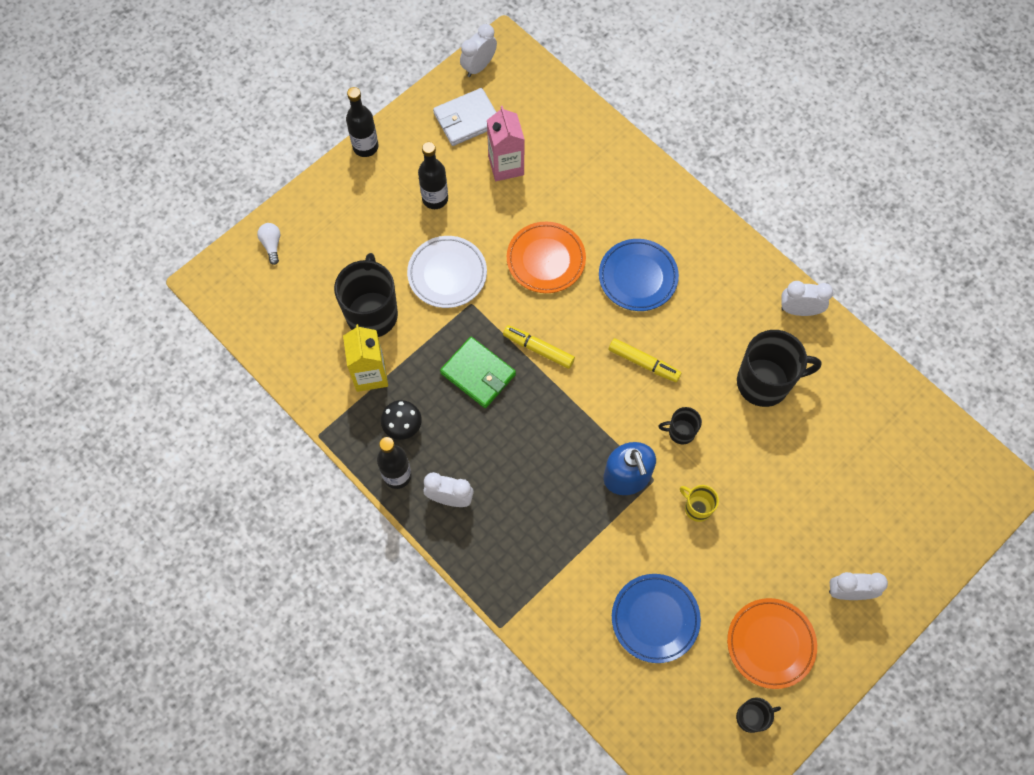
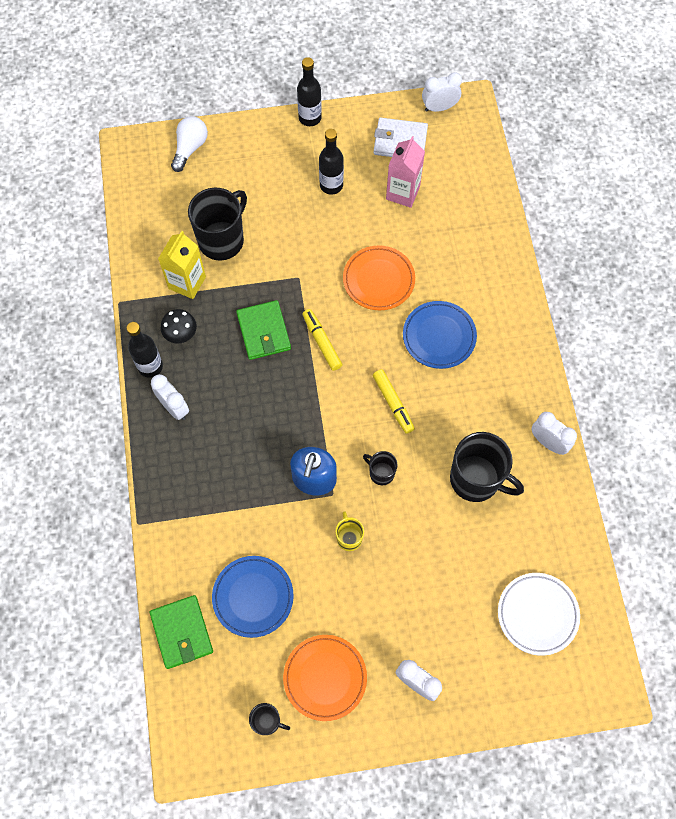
camera: 35 degrees right, 0 degrees up
white light bulb [257,223,280,265] -> white light bulb [171,116,208,172], size x1.57
white plate [407,236,487,308] -> white plate moved to [498,573,580,656]
none -> green wallet [150,595,213,669]

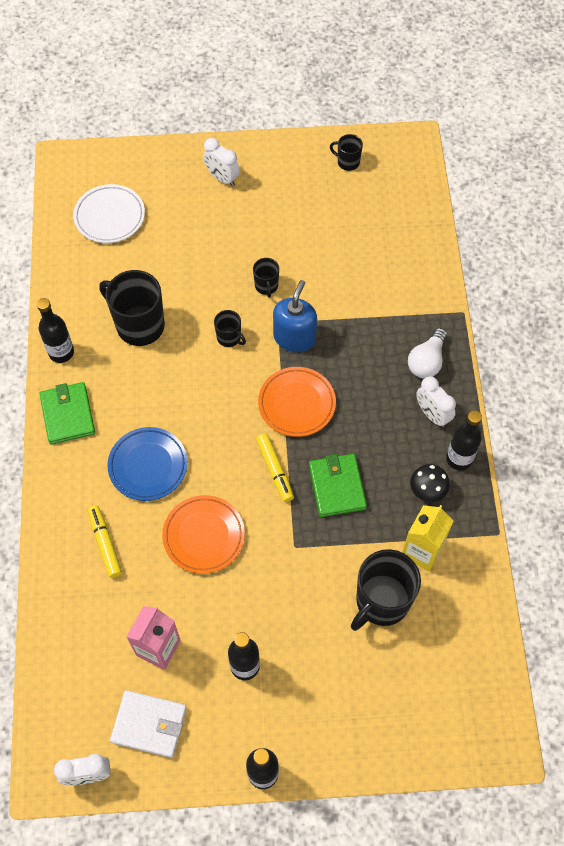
camera: 175 degrees left, 5 degrees down
green wallet [150,595,213,669] -> green wallet moved to [40,382,95,444]
white light bulb [171,116,208,172] -> white light bulb moved to [408,328,447,378]
blue plate [212,556,294,638] -> none
orange plate [283,635,367,721] -> orange plate moved to [258,367,336,437]
yellow mug [335,511,364,551] -> black mug [253,258,279,298]
yellow marker [373,369,415,434] -> yellow marker moved to [88,505,122,578]
white clock [532,412,577,455] -> black bottle [37,298,74,363]

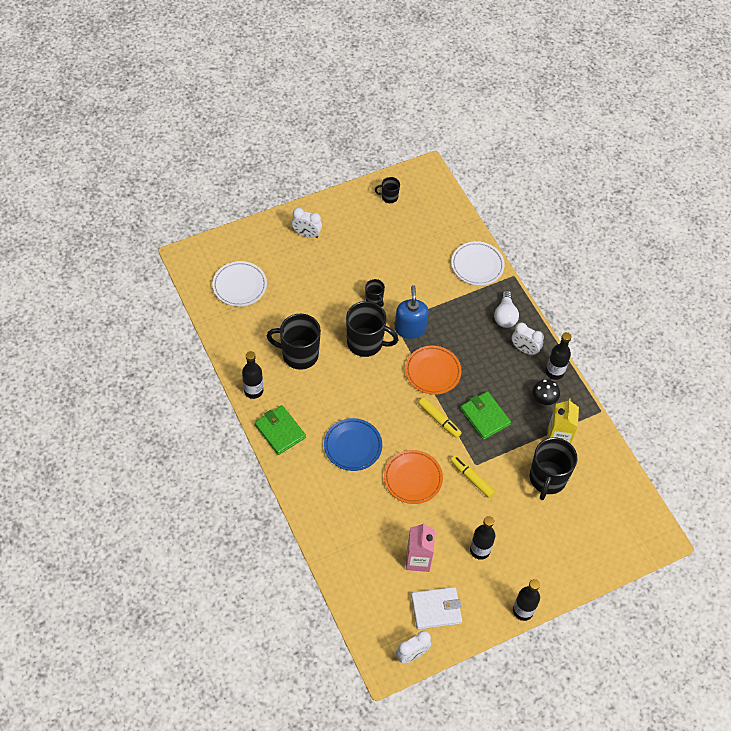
camera: 25 degrees left, 5 degrees down
yellow marker [88,505,122,578] -> yellow marker moved to [450,455,495,498]
black mug [214,310,246,347] -> black mug [346,301,399,357], size x2.01
none -> white plate [451,241,505,286]

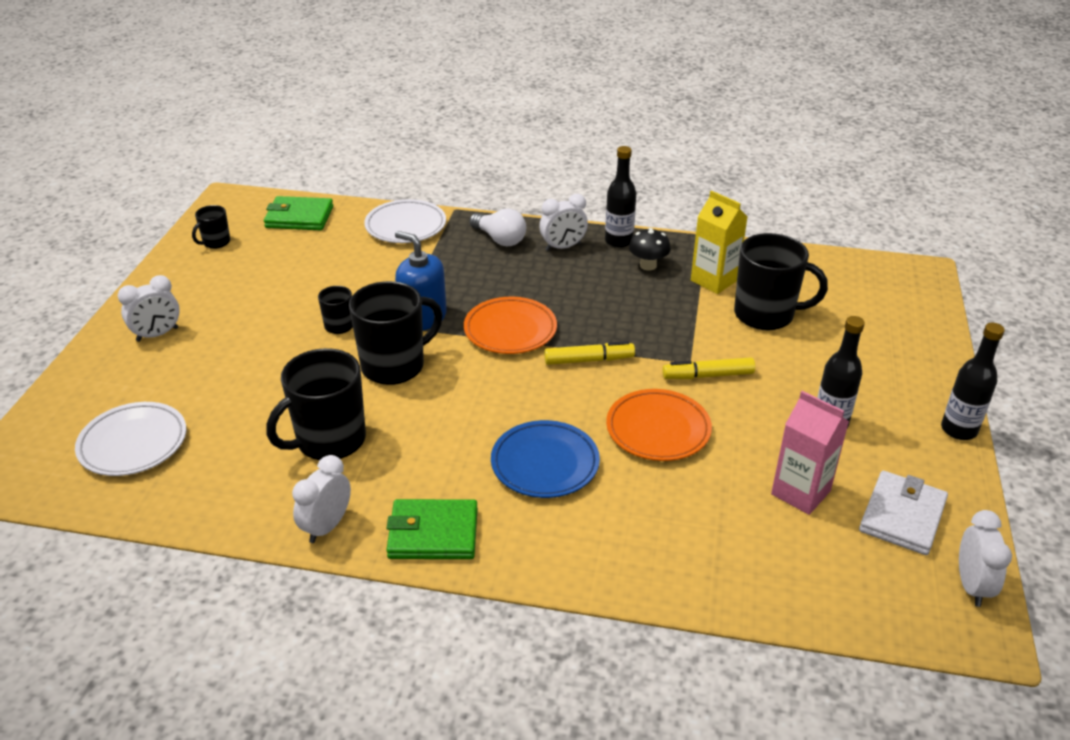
camera: 50 degrees left, 20 degrees down
black bottle [242,351,263,399] -> white clock [292,455,351,543]
green wallet [460,391,511,440] -> green wallet moved to [264,196,333,230]
black mug [529,437,578,500] -> black mug turned 45 degrees counterclockwise [734,233,828,330]

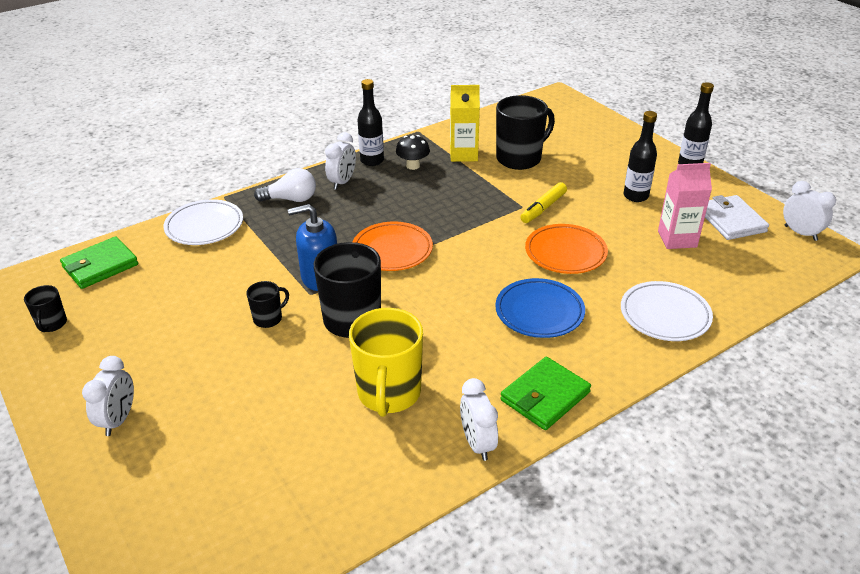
camera: 45 degrees left, 0 degrees up
white plate [75,402,186,476] -> white plate moved to [621,281,713,341]
black mug [266,348,366,460] -> yellow mug [349,308,423,417]
yellow marker [544,341,635,365] -> none

